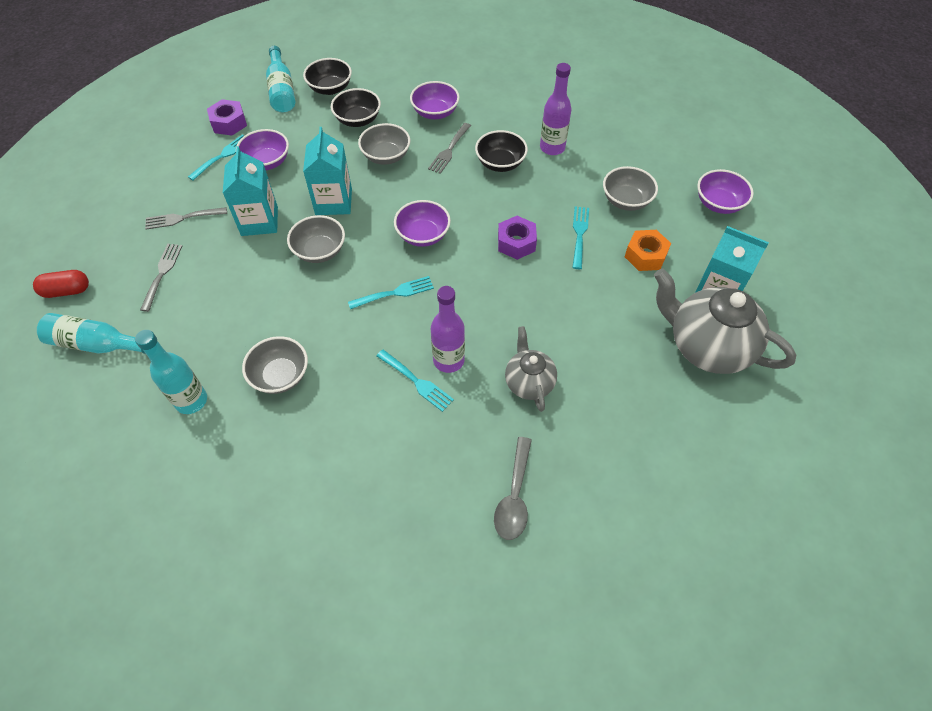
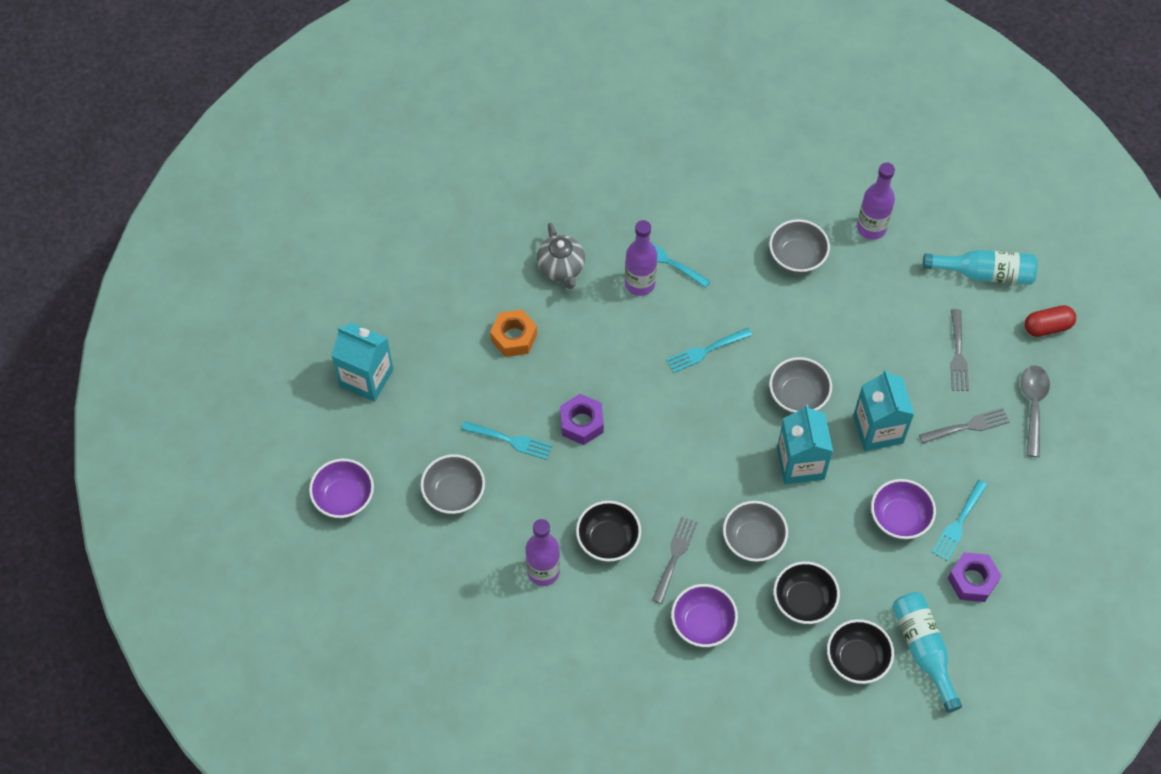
camera: 175 degrees right, 5 degrees up
turquoise bottle [135,330,207,414] -> purple bottle [857,163,895,240]
purple bowl [394,200,451,247] -> none
grey spoon [494,437,532,540] -> grey spoon moved to [1021,365,1050,457]
turquoise fork [572,206,589,269] -> turquoise fork turned 75 degrees counterclockwise [461,421,552,460]
orange nut [625,230,671,271] -> orange nut moved to [490,310,537,357]
grey teapot [654,269,796,374] -> none

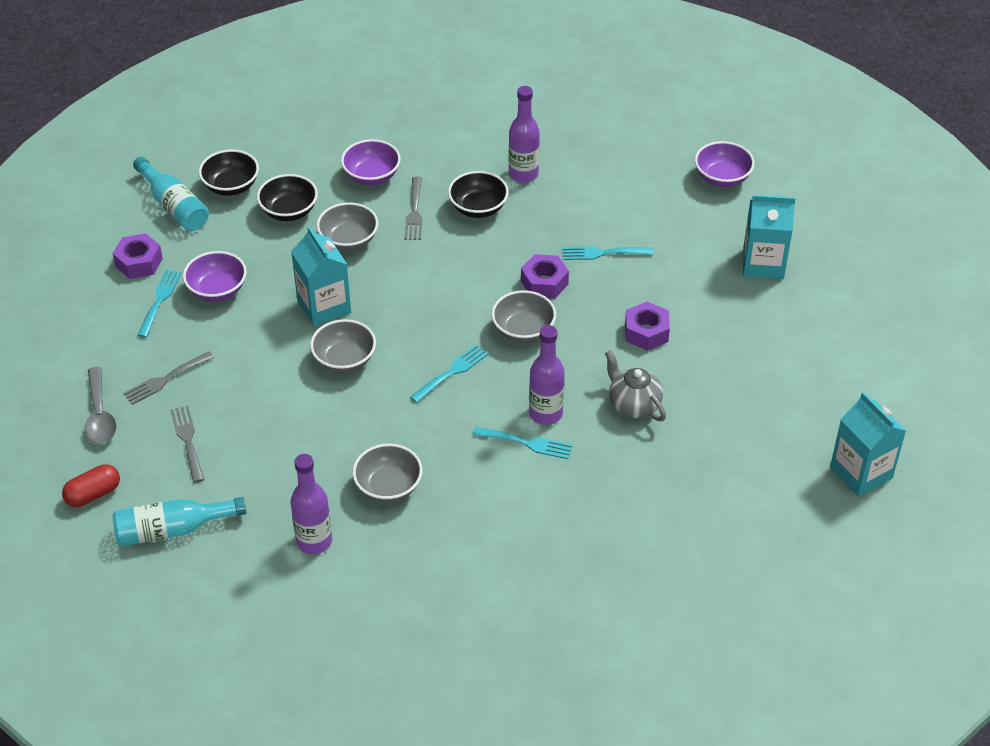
camera: 160 degrees right, 15 degrees down
grey bowl [420,454,485,514] -> grey bowl moved to [491,290,556,343]
orange nut [490,310,537,357] -> purple nut [625,302,670,351]
turquoise carton [853,370,914,451] -> turquoise carton moved to [830,392,906,497]

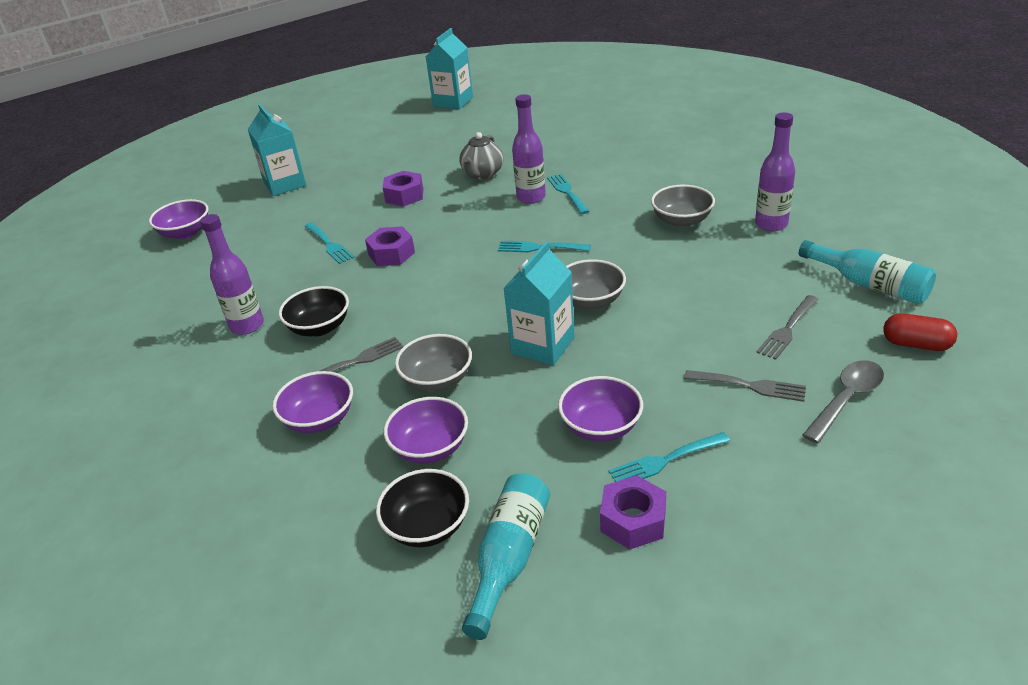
camera: 120 degrees left, 10 degrees down
black bowl [257,174,318,221] -> purple bowl [384,397,468,464]
grey bowl [491,290,556,343] -> none

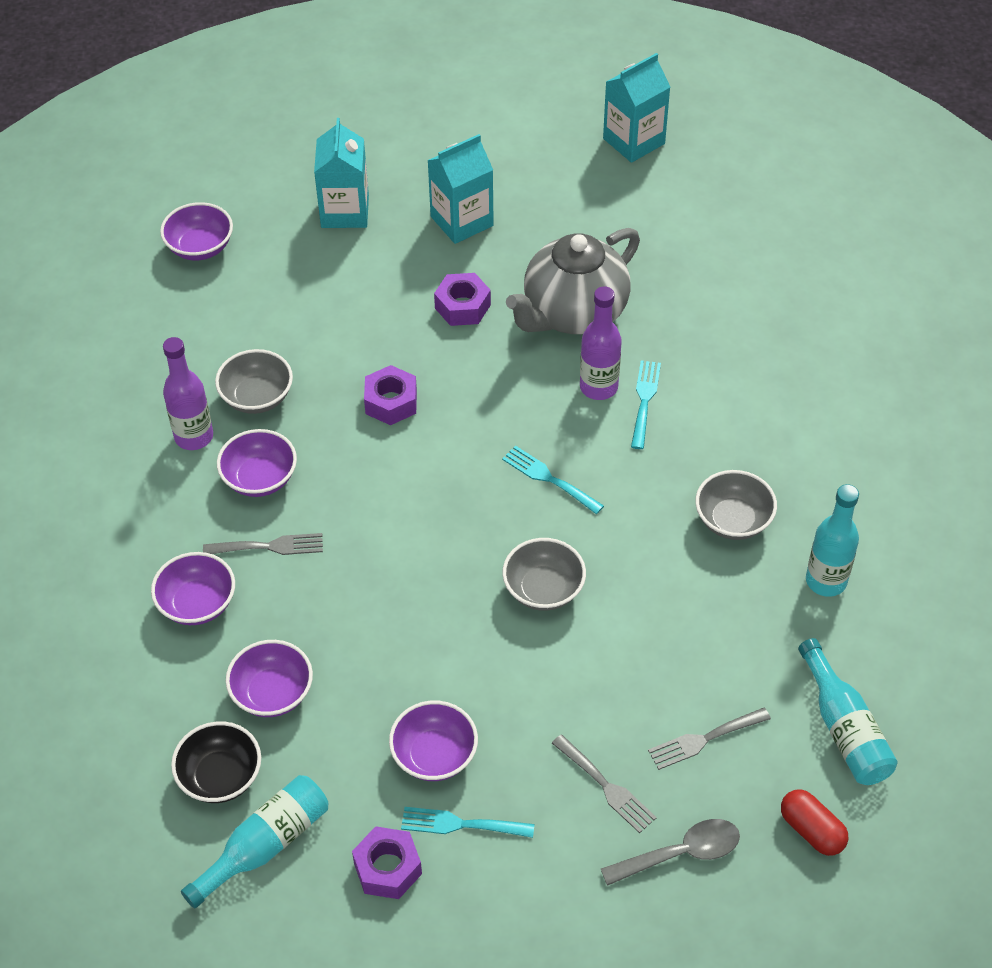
camera: 25 degrees right, 15 degrees up
black bowl [279,286,349,336] -> purple bowl [217,429,297,497]
turquoise fork [304,223,355,264] -> none
grey bowl [395,334,472,392] -> grey bowl moved to [215,349,293,414]
grey teapot [459,132,503,179] -> grey teapot [506,228,640,334], size x1.78
turquoise carton [503,242,575,365] -> turquoise carton moved to [427,134,494,244]
purple bottle [755,113,795,231] -> turquoise bottle [806,484,859,597]

